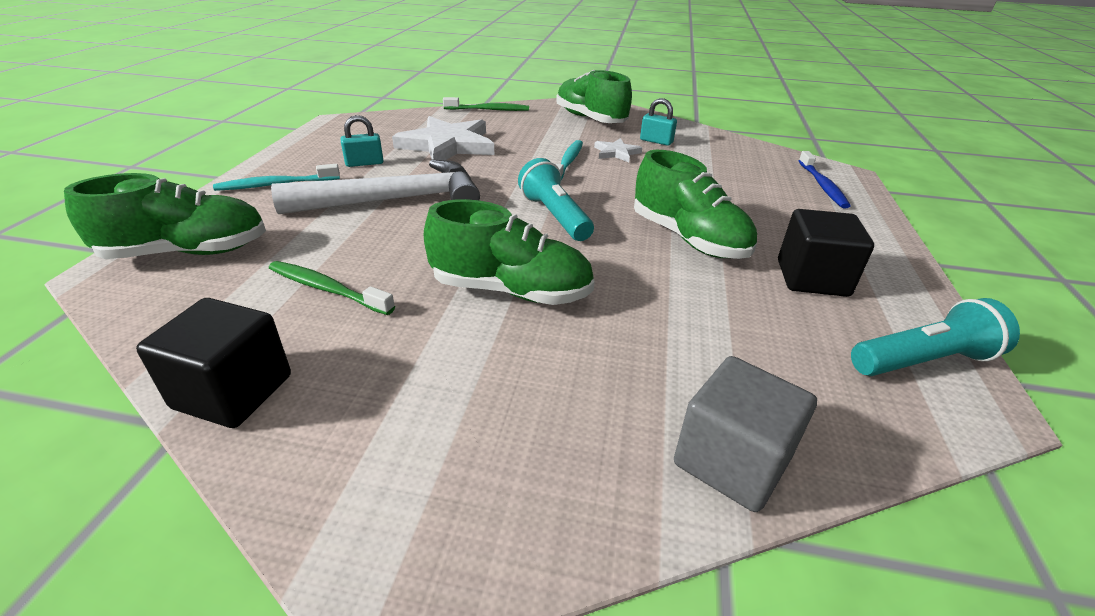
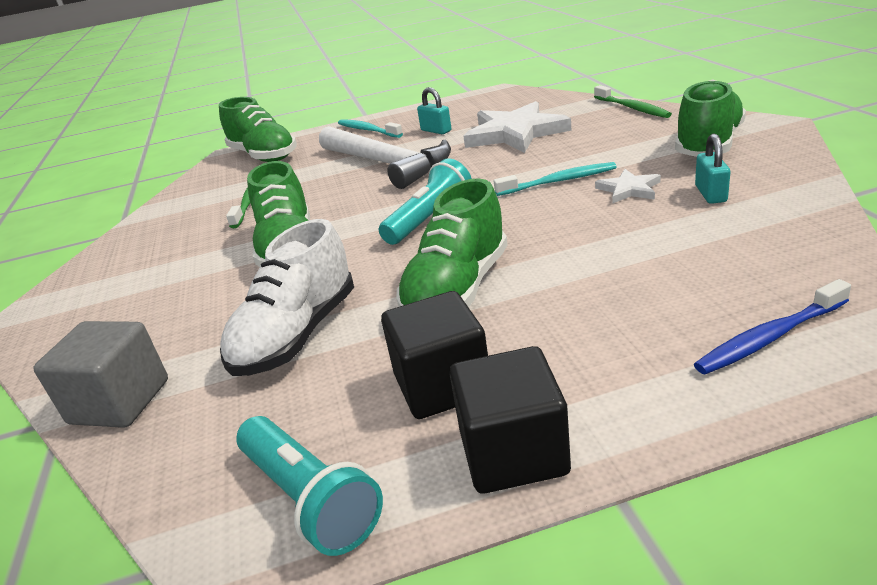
camera: 70 degrees right, 5 degrees down
black cube [136,298,291,428] -> black cube moved to [449,346,571,494]
none -> white shoe [220,219,354,376]

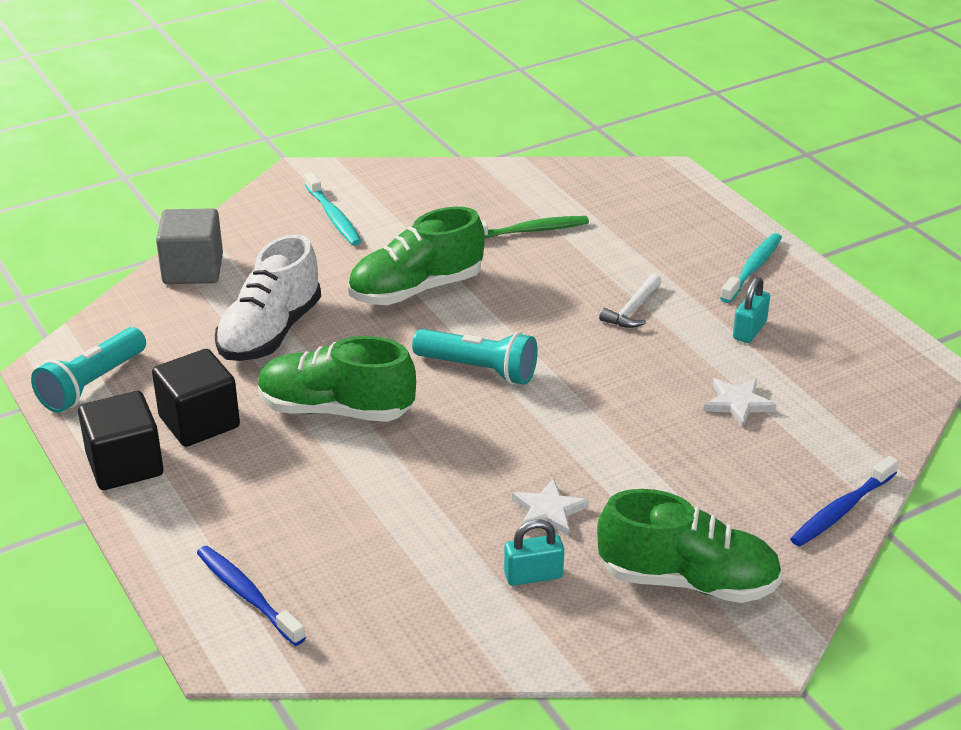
camera: 70 degrees right, 5 degrees up
green shoe [219,97,297,162] -> none
white shoe [220,219,354,376] -> white shoe turned 75 degrees counterclockwise [215,234,321,361]
white hammer [319,126,451,189] -> white hammer [599,274,662,328], size x0.42
white star [463,101,572,153] -> white star [704,379,776,427], size x0.48
turquoise toothbrush [494,162,617,196] -> turquoise toothbrush moved to [305,172,362,246]
green toothbrush [594,85,672,118] -> blue toothbrush [790,456,899,547]

